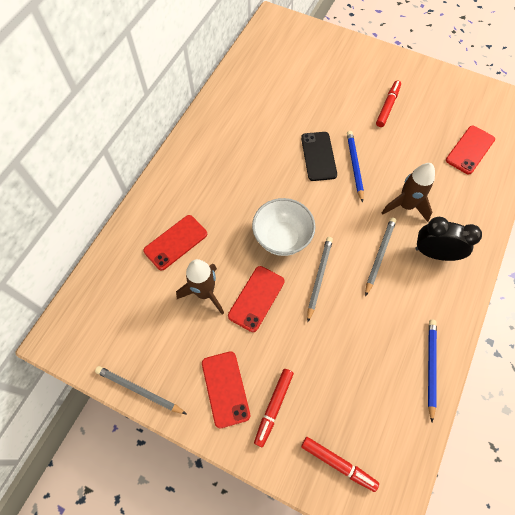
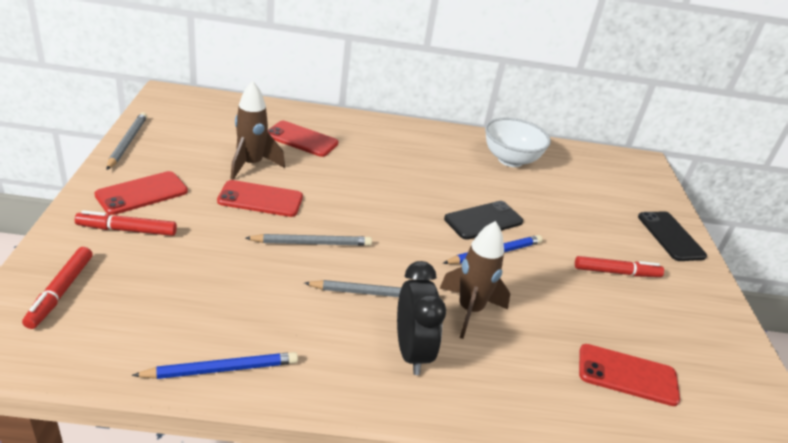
camera: 60 degrees right, 30 degrees down
white bowl [252,198,315,256] -> white bowl moved to [485,118,551,167]
none -> black phone [638,211,707,261]

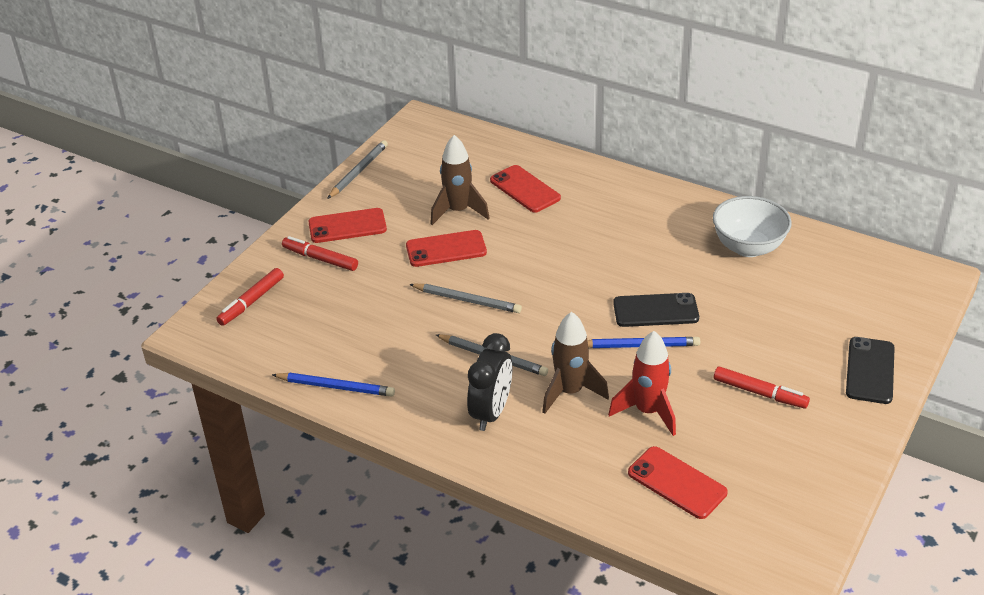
camera: 35 degrees right, 5 degrees up
red phone [217,180,303,217] -> red phone turned 45 degrees counterclockwise [406,230,487,267]
none -> red rocket [608,331,676,436]

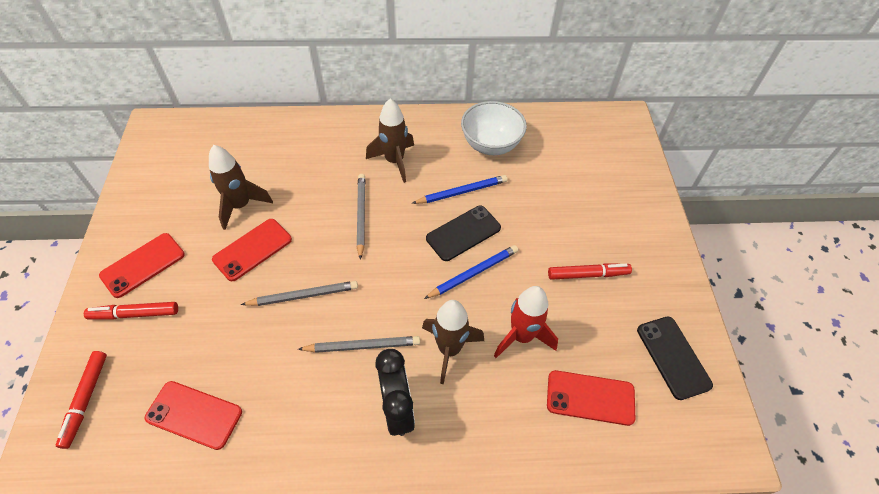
camera: 35 degrees left, 15 degrees up
blue pencil [272,373,395,397] -> blue pencil moved to [412,175,508,204]
grey pencil [327,140,388,199] -> grey pencil moved to [357,174,365,260]
red phone [490,165,561,213] -> red phone moved to [145,381,242,450]
black phone [846,337,895,404] -> black phone moved to [637,317,713,400]
none -> brown rocket [366,99,414,183]

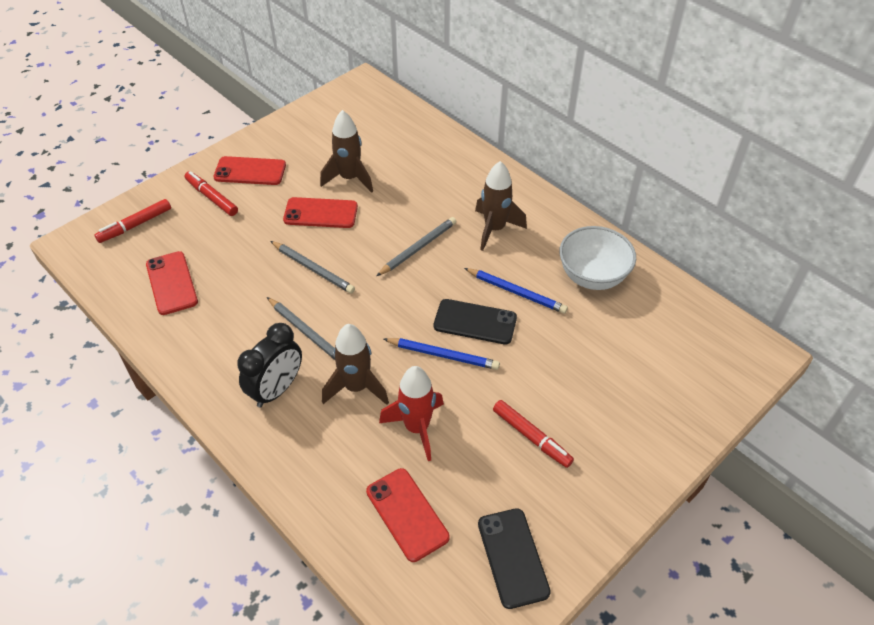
camera: 50 degrees right, 5 degrees down
black phone [637,317,713,400] -> black phone turned 45 degrees counterclockwise [478,508,551,609]

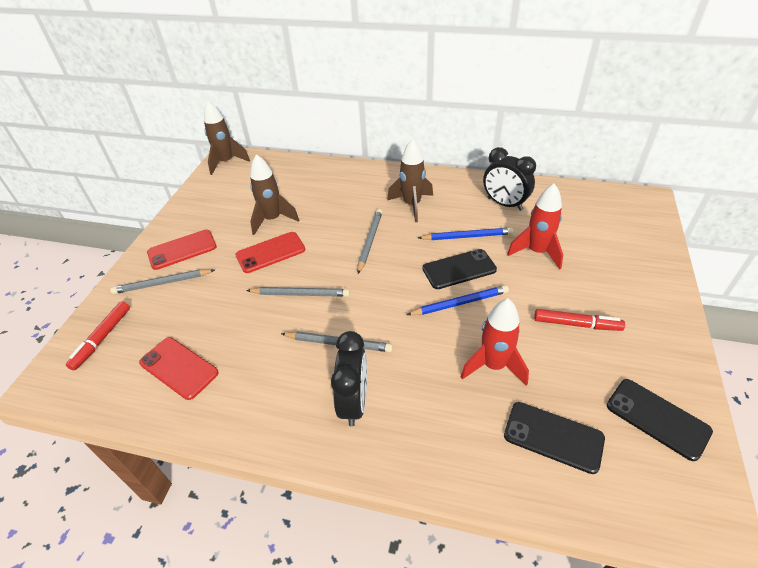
camera: 30 degrees left, 5 degrees down
red marker [185,171,238,216] -> grey pencil [111,269,215,294]
brown rocket [322,324,389,405] -> brown rocket moved to [204,101,250,175]
red phone [366,468,450,562] -> black phone [504,402,605,474]
white bowl [559,226,636,290] -> black clock [483,147,536,211]
none -> red rocket [507,183,563,270]

